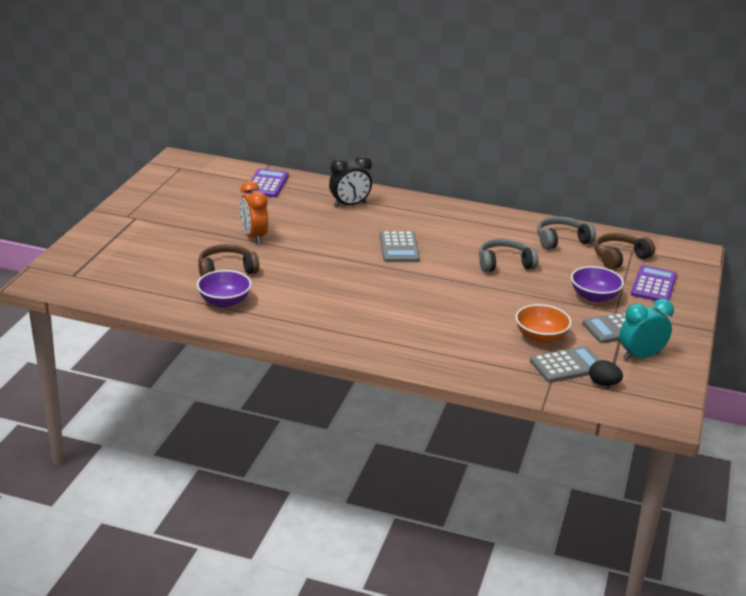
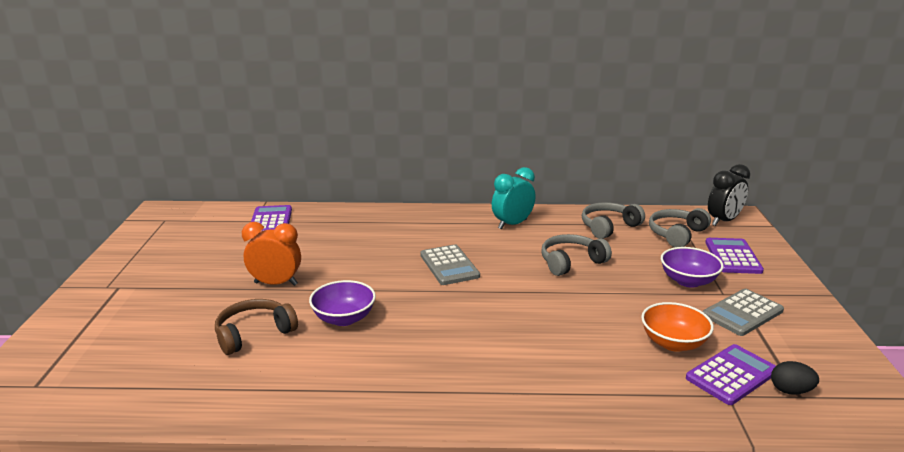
camera: 15 degrees left, 5 degrees down
purple bowl [197,270,252,308] -> purple bowl moved to [309,280,376,326]
orange clock [240,181,268,244] -> orange clock turned 135 degrees clockwise [242,222,301,286]
black clock [329,155,372,208] -> black clock moved to [708,164,750,226]
grey calculator [530,346,600,383] -> purple calculator [686,344,776,405]
brown headphones [594,233,655,270] -> grey headphones [649,208,711,247]
turquoise clock [620,299,674,361] -> turquoise clock moved to [492,167,536,230]

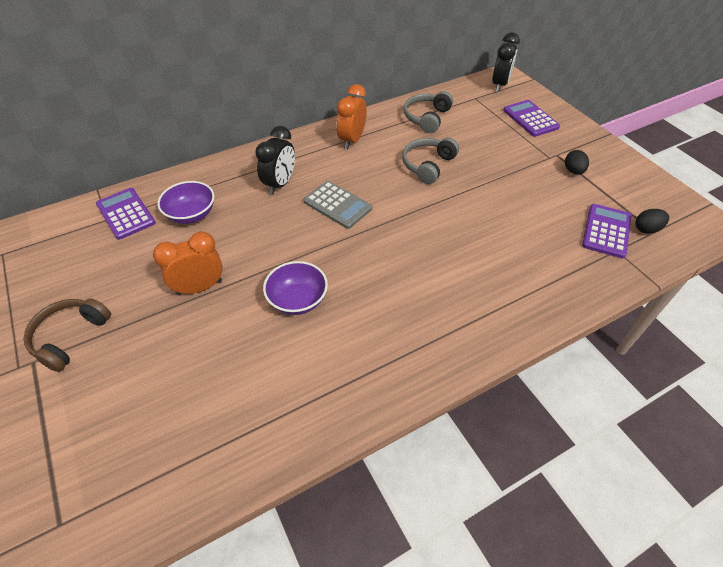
camera: 30 degrees left, 25 degrees up
brown headphones [215,299,298,355] -> brown headphones moved to [23,298,111,372]
turquoise clock [492,167,536,230] -> orange clock [337,84,367,149]
orange bowl [641,302,714,352] -> none
grey headphones [649,208,711,247] -> none
purple bowl [661,247,724,288] -> purple bowl moved to [158,181,214,224]
grey calculator [703,289,784,336] -> black egg [565,150,589,175]
none -> black clock [255,126,295,195]

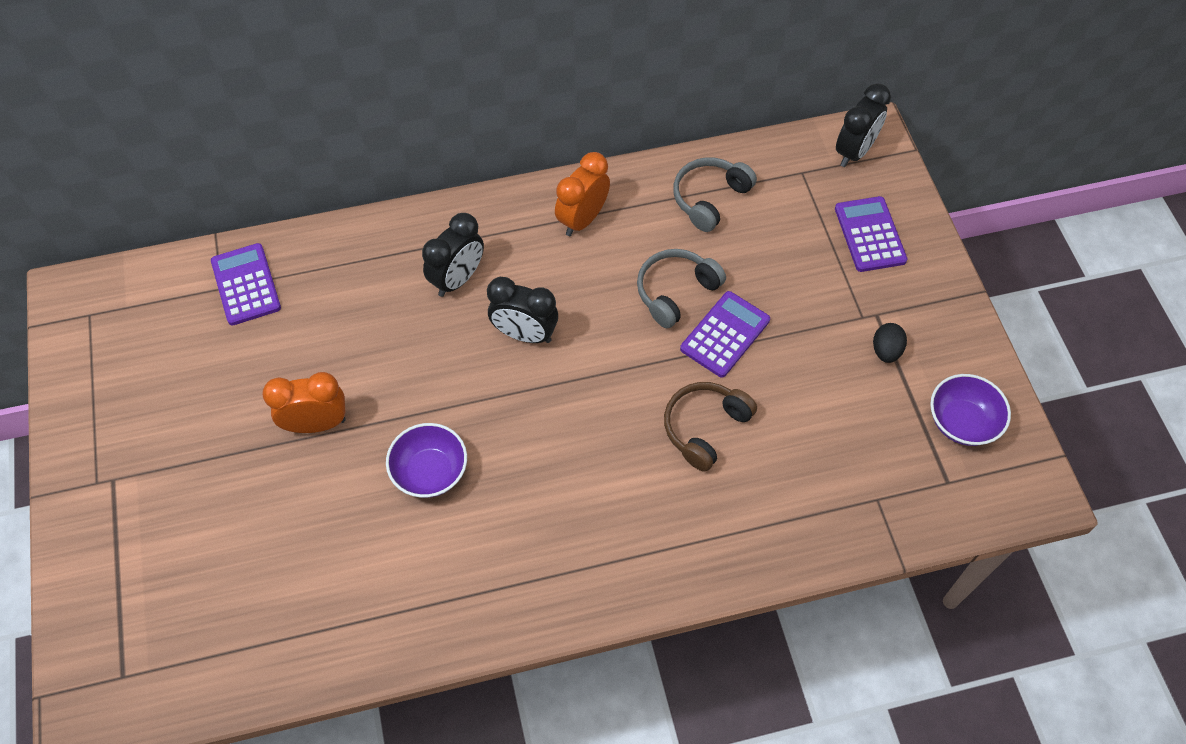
camera: 15 degrees right, 10 degrees up
brown headphones [23,298,111,372] -> brown headphones moved to [664,382,757,472]
purple bowl [158,181,214,224] -> purple bowl moved to [930,374,1011,446]
grey calculator [303,181,372,229] -> black clock [487,277,558,343]
purple calculator [582,204,632,258] -> purple calculator moved to [680,291,770,378]
black egg [635,209,669,234] -> none

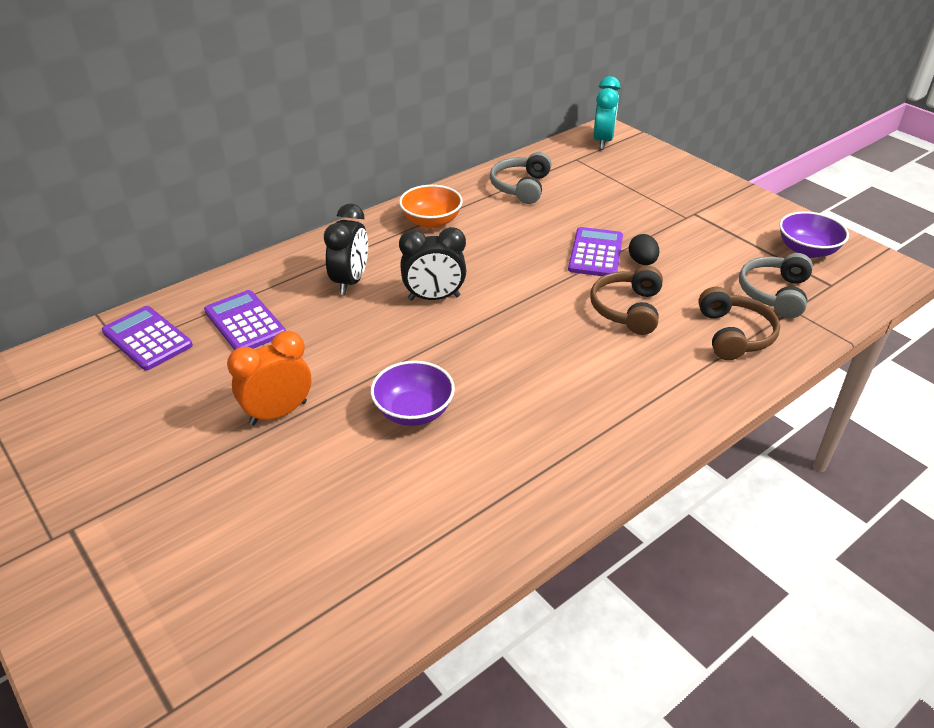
camera: 25 degrees left, 20 degrees down
orange clock [555,152,610,236] -> orange bowl [399,185,463,229]
grey headphones [637,249,726,328] -> grey headphones moved to [739,253,813,318]
purple calculator [835,196,907,272] -> purple calculator moved to [204,290,286,350]
black clock [836,83,891,167] -> turquoise clock [593,76,621,149]
black egg [873,323,907,363] -> black egg moved to [629,234,659,265]
none -> brown headphones [698,287,780,360]

